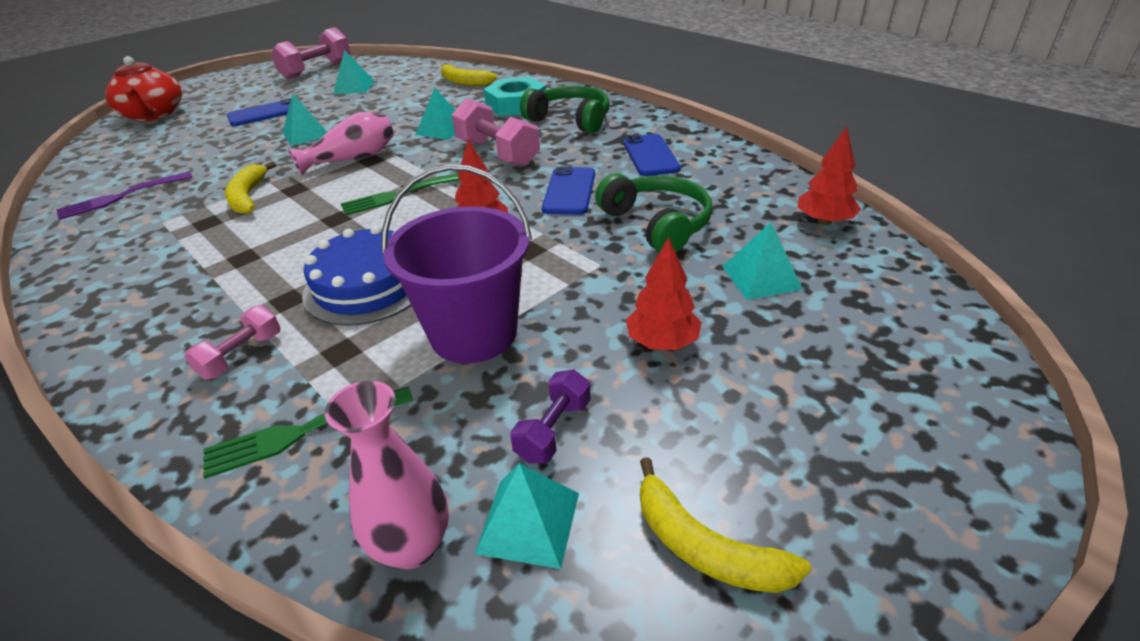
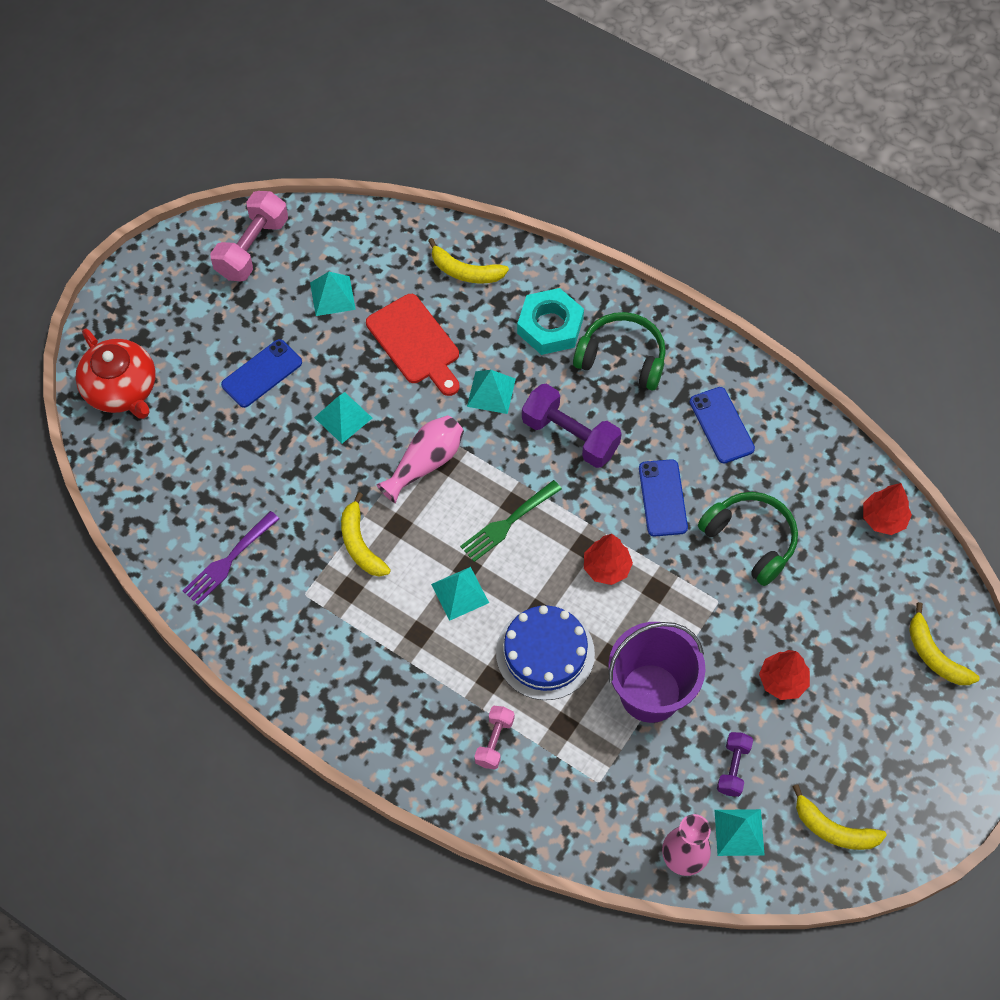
camera: 15 degrees left, 25 degrees up
green fork [203,386,413,479] -> none
pink dumbbell [452,98,540,166] -> purple dumbbell [522,384,622,468]
turquoise pyramid [722,222,803,300] -> turquoise pyramid moved to [431,567,489,621]
none -> red cutting board [366,294,459,396]
none -> yellow banana [909,602,980,685]

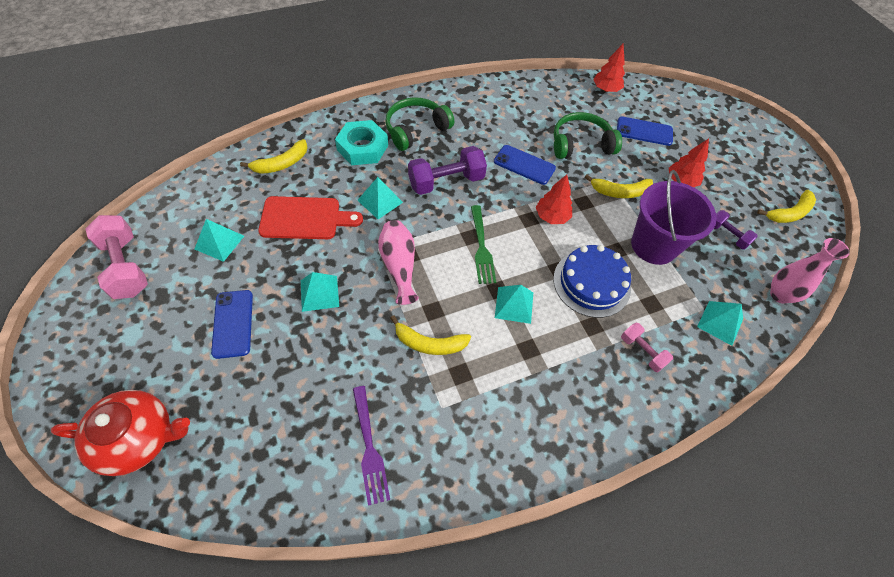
camera: 60 degrees left, 5 degrees down
blue phone [690,387,755,463] -> blue phone moved to [617,117,673,146]
turquoise pyramid [715,809,764,856] -> turquoise pyramid moved to [697,301,743,346]
yellow banana [909,602,980,685] -> yellow banana moved to [584,175,653,198]

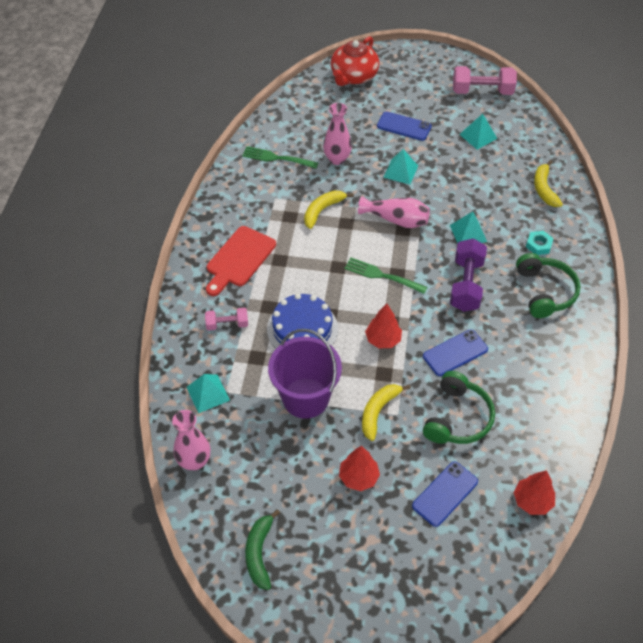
camera: 125 degrees right, 5 degrees down
red cutting board [258,196,363,239] -> red cutting board moved to [206,226,276,296]
turquoise nut [335,120,388,165] -> turquoise nut [526,231,554,255], size x0.54
purple fork [353,386,390,506] -> green fork [242,146,318,168]
turquoise pyramid [495,285,533,324] -> none
purple dumbbell [714,210,758,250] -> none
yellow banana [757,190,816,223] -> green banana [245,509,280,590]
none -> pink vase [323,103,352,165]

